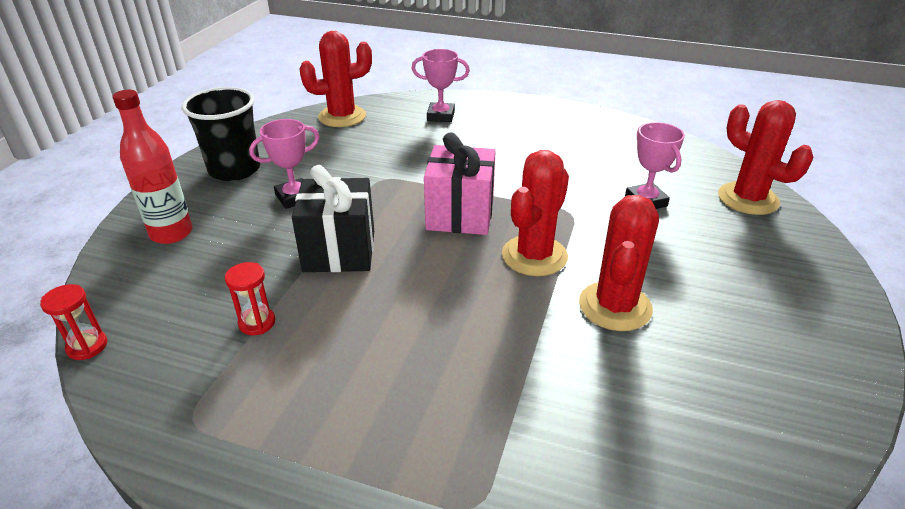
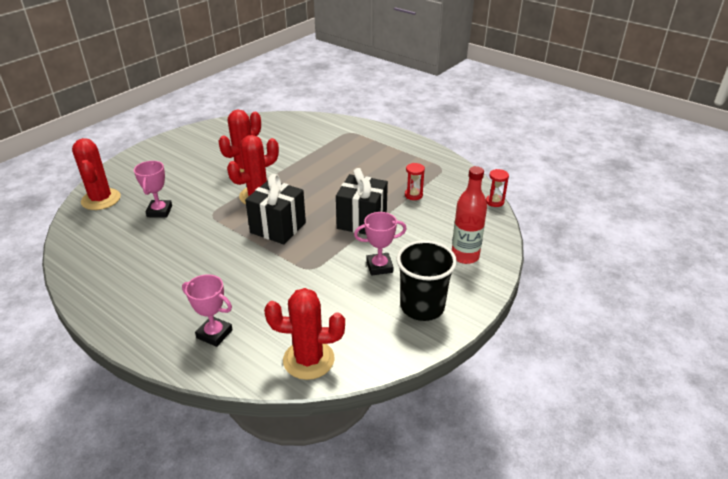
camera: 160 degrees left, 0 degrees up
pink gift [424,132,496,235] -> black gift [245,174,306,245]

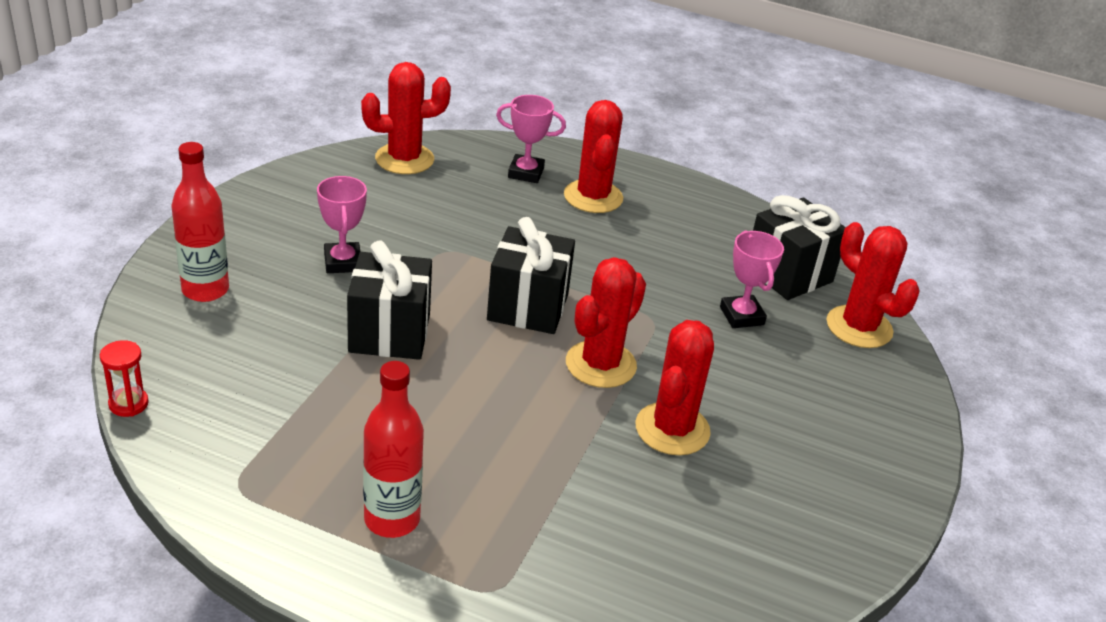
camera: 160 degrees right, 0 degrees up
pink trophy [354,212,406,276] -> pink trophy turned 75 degrees counterclockwise [317,176,367,273]
black cup [397,240,457,321] -> none
red hourglass [405,163,425,200] -> none
none -> red bottle [363,361,424,538]
none -> red cactus [564,100,623,213]
none -> black gift [753,195,846,300]

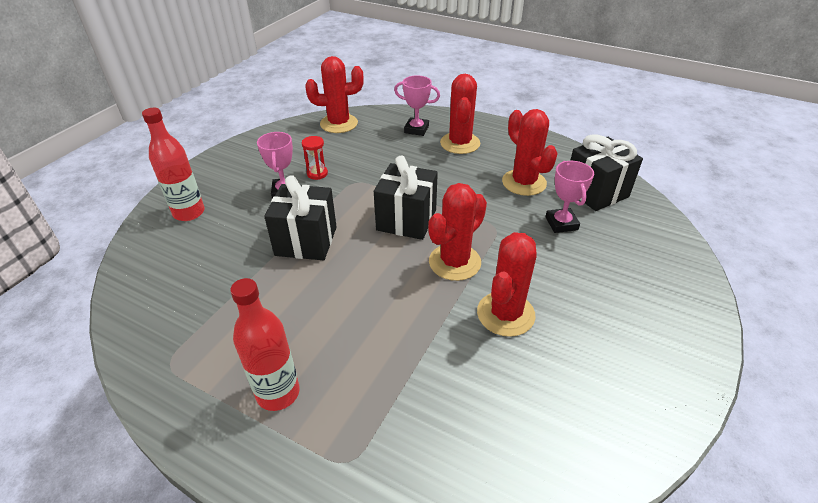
camera: 10 degrees right, 5 degrees up
red hourglass [100,340,149,417] -> red hourglass moved to [302,136,328,180]
red cactus [826,222,920,348] -> red cactus moved to [502,109,558,196]

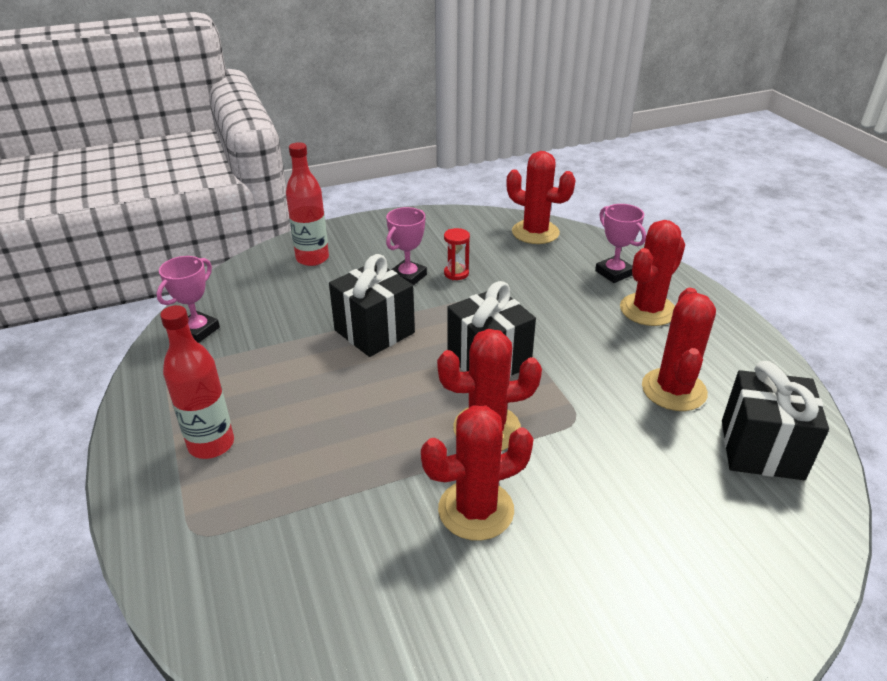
camera: 40 degrees right, 5 degrees down
pink trophy [545,161,594,233] -> pink trophy moved to [157,256,220,343]

